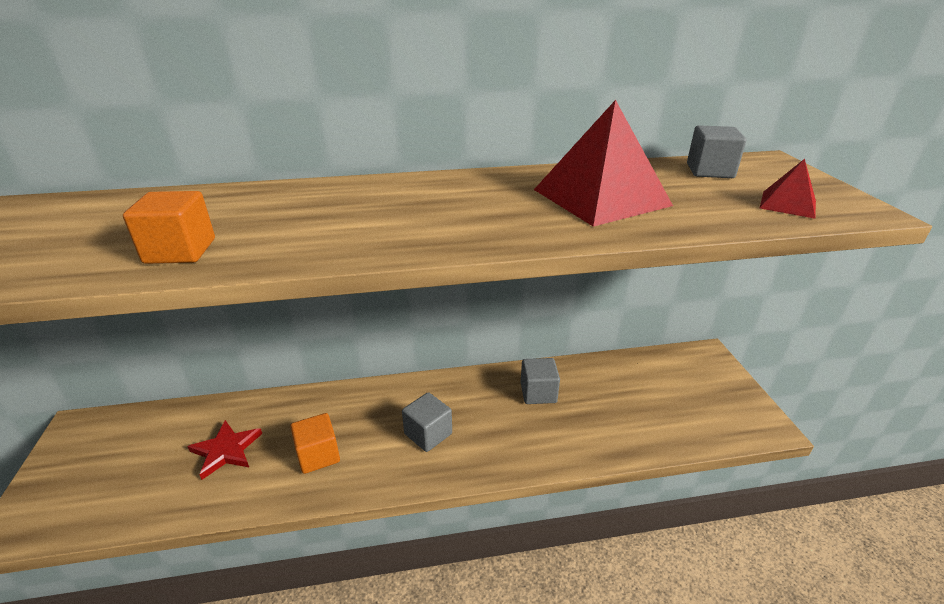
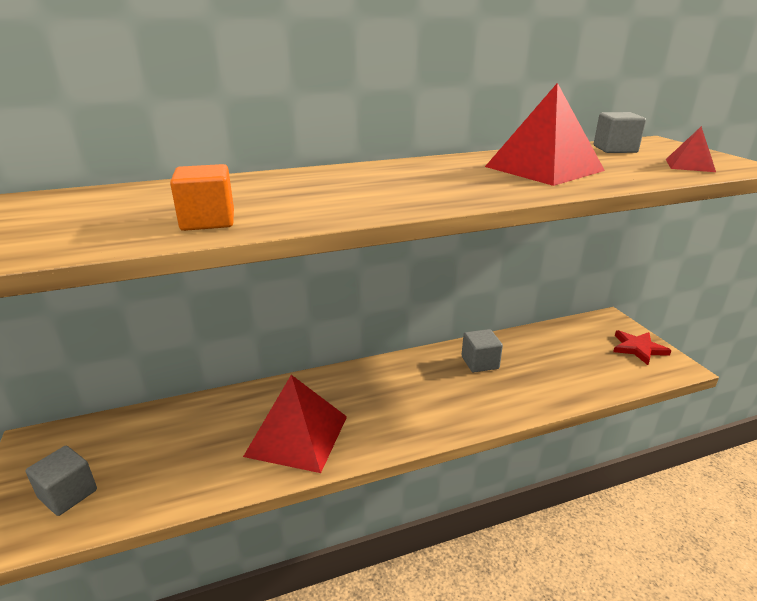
camera: 10 degrees left, 5 degrees down
red star [187,420,262,480] -> red star moved to [613,330,672,365]
orange cube [290,413,340,474] -> red pyramid [243,375,347,473]
grey cube [402,392,452,452] -> grey cube moved to [26,446,97,516]

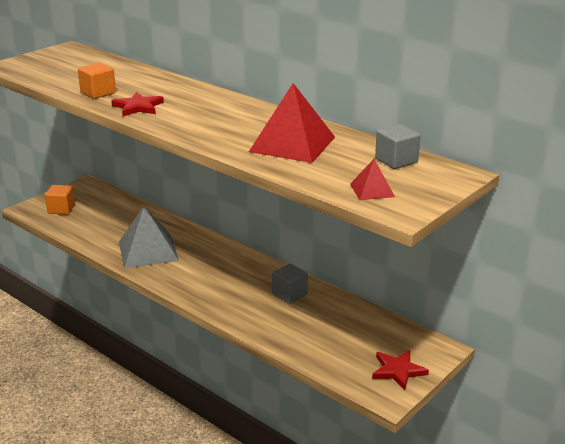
camera: 60 degrees right, 0 degrees up
grey cube [26,446,97,516] -> orange cube [45,185,75,215]
red pyramid [243,375,347,473] -> grey pyramid [119,206,179,269]
none -> red star [111,92,164,116]

